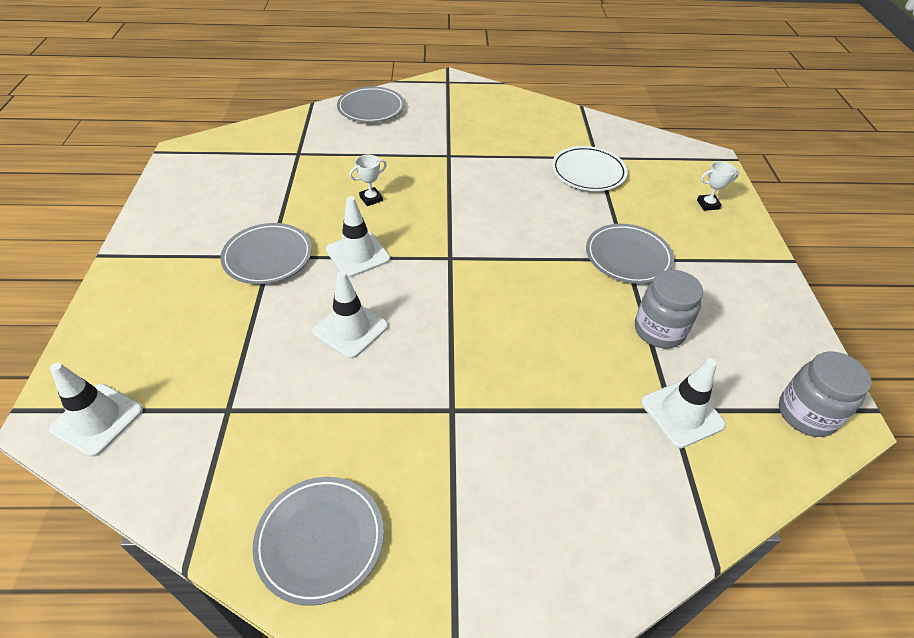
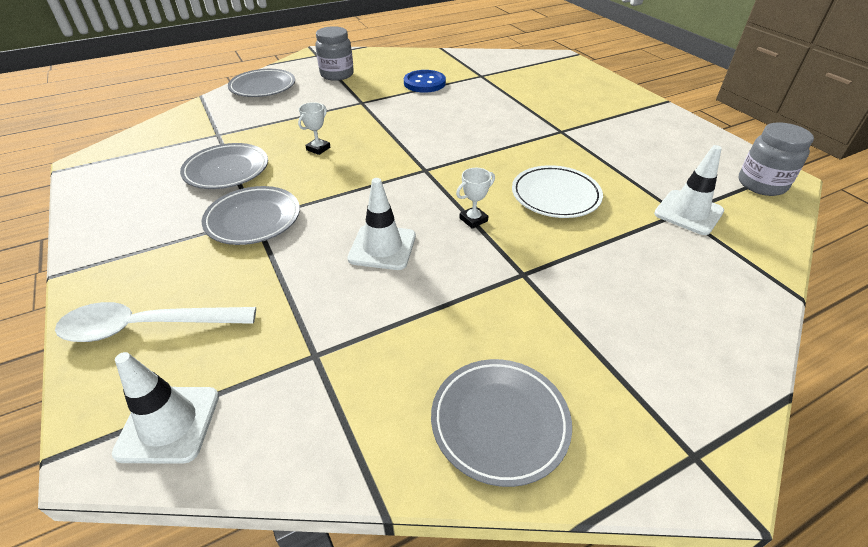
camera: 25 degrees left, 5 degrees down
white traffic cone [326,196,390,278] -> none
white plate [552,146,628,191] -> white plate moved to [512,165,603,218]
grey plate [586,224,674,284] -> grey plate moved to [180,143,268,189]
grey jar [635,270,703,348] -> grey jar moved to [315,26,354,81]
white trophy [697,161,740,211] -> white trophy moved to [456,168,495,229]
none -> white spoon [55,302,256,342]
none -> blue button [404,70,446,93]

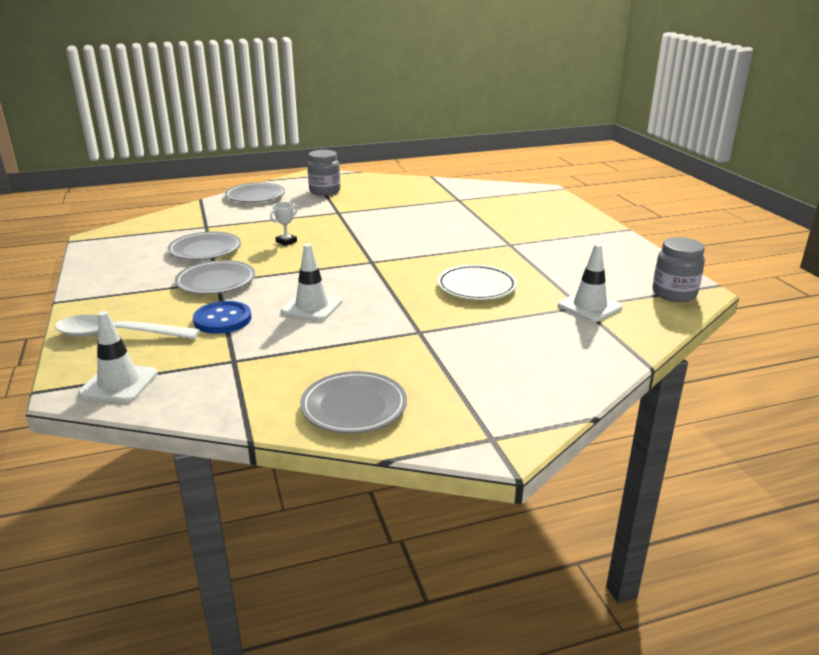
camera: 10 degrees right, 15 degrees down
blue button [404,70,446,93] -> blue button moved to [193,301,251,334]
white trophy [456,168,495,229] -> none

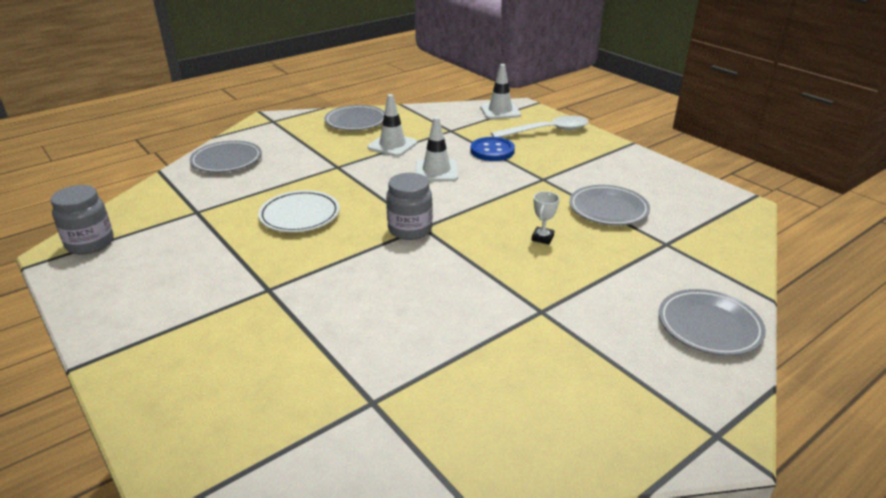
camera: 160 degrees right, 5 degrees up
grey plate [175,260,255,294] -> grey plate moved to [189,141,262,172]
grey jar [307,150,340,195] -> grey jar moved to [386,173,433,240]
white traffic cone [558,244,623,322] -> white traffic cone moved to [368,94,417,157]

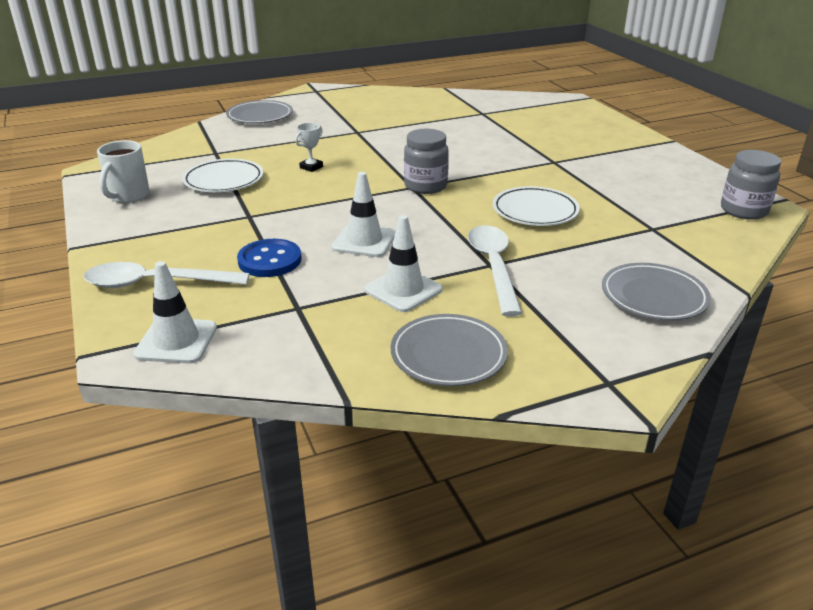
camera: 165 degrees left, 0 degrees up
grey plate [569,185,650,225] -> white plate [182,159,264,192]
none -> white mug [97,140,150,203]
none -> white spoon [468,225,522,317]

